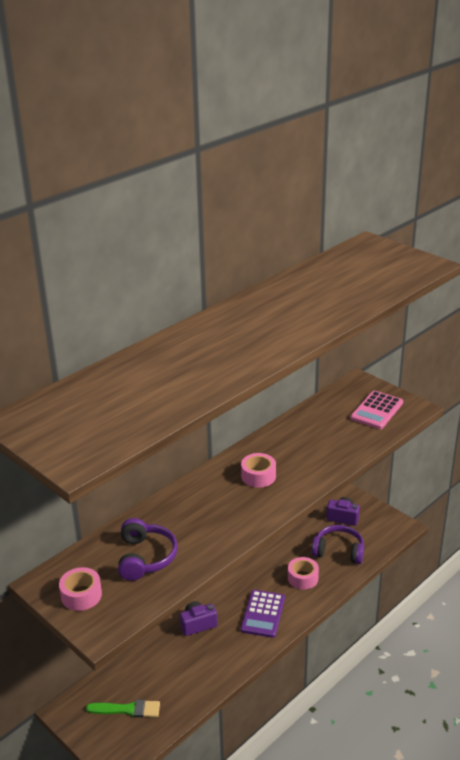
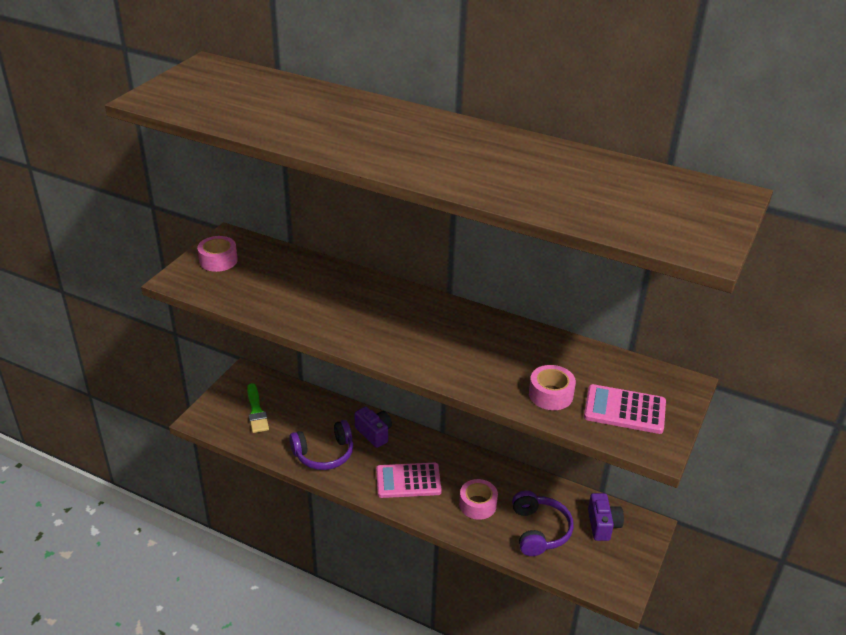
camera: 70 degrees right, 5 degrees up
purple headphones [118,518,178,581] -> purple headphones moved to [289,420,353,470]
pink tape [241,453,276,488] -> pink tape moved to [529,365,576,410]
purple calculator [241,590,285,638] -> pink calculator [376,463,442,498]

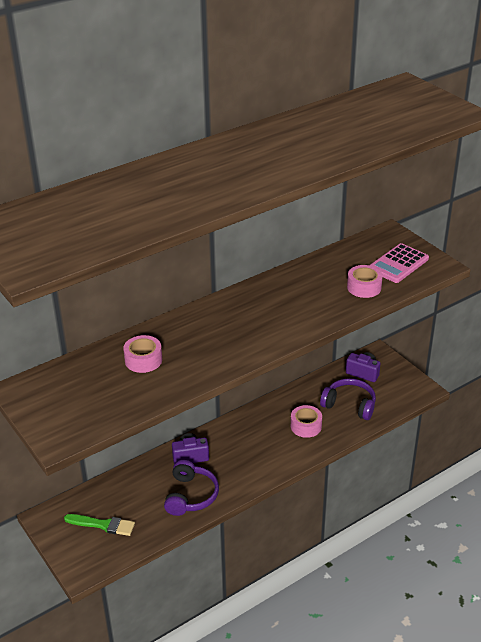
camera: 60 degrees left, 0 degrees up
pink tape [197,236,238,272] -> pink tape moved to [123,335,162,373]
pink calculator [376,463,442,498] -> none

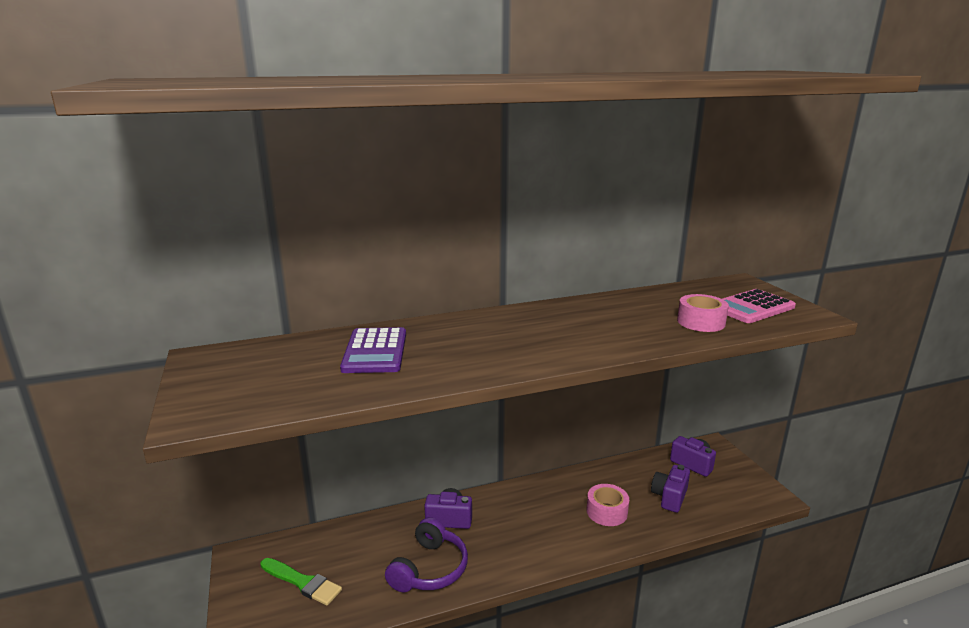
camera: 15 degrees right, 15 degrees down
pink tape [123,335,162,373] -> purple calculator [340,327,406,373]
purple headphones [320,378,376,420] -> purple camera [651,465,690,513]

